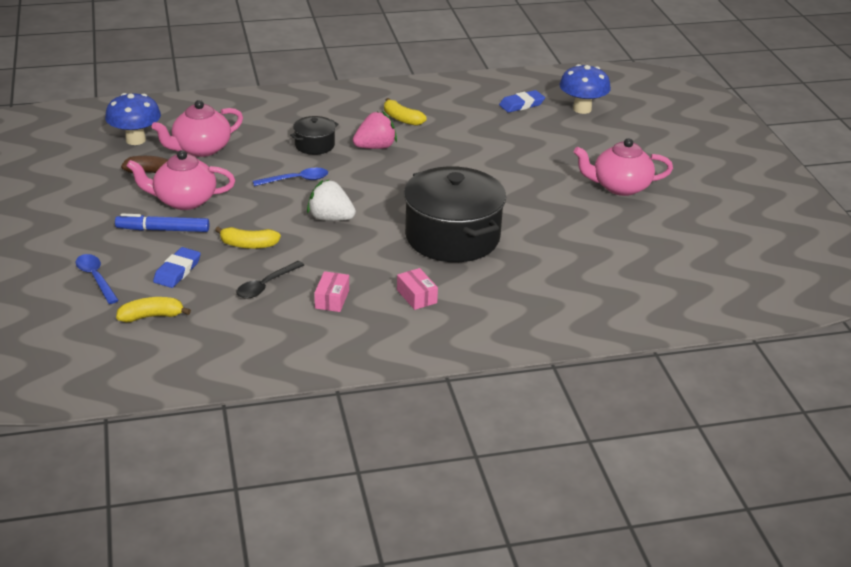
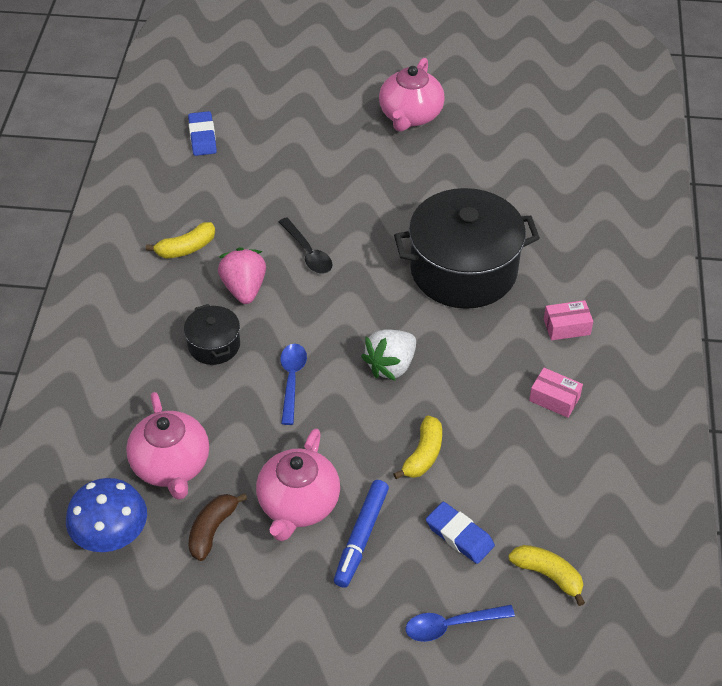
camera: 70 degrees left, 15 degrees up
yellow banana [116,297,191,322] -> yellow banana turned 120 degrees clockwise [508,545,585,606]
black spoon [236,261,304,299] -> black spoon moved to [279,217,332,274]
blue mushroom [559,64,611,114] -> none

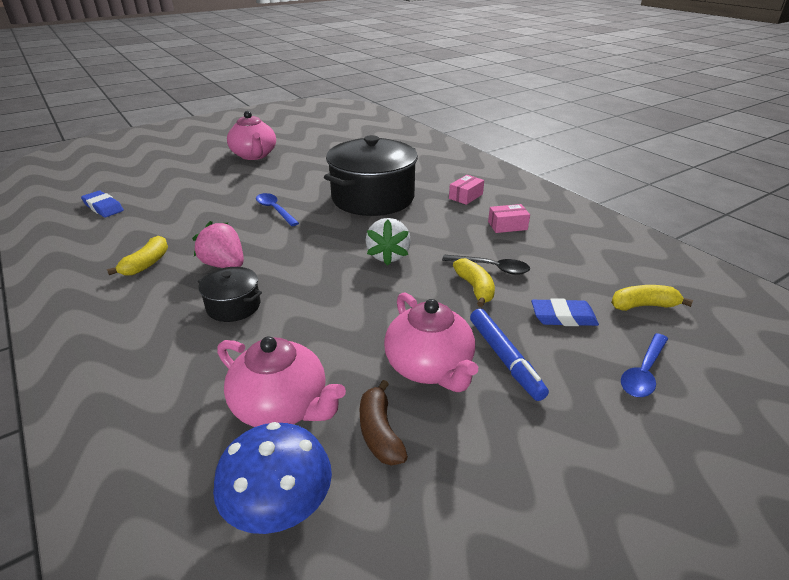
camera: 40 degrees left, 15 degrees down
black spoon [279,217,332,274] -> black spoon moved to [442,255,530,275]
blue spoon [280,344,307,425] -> blue spoon moved to [256,193,299,226]

